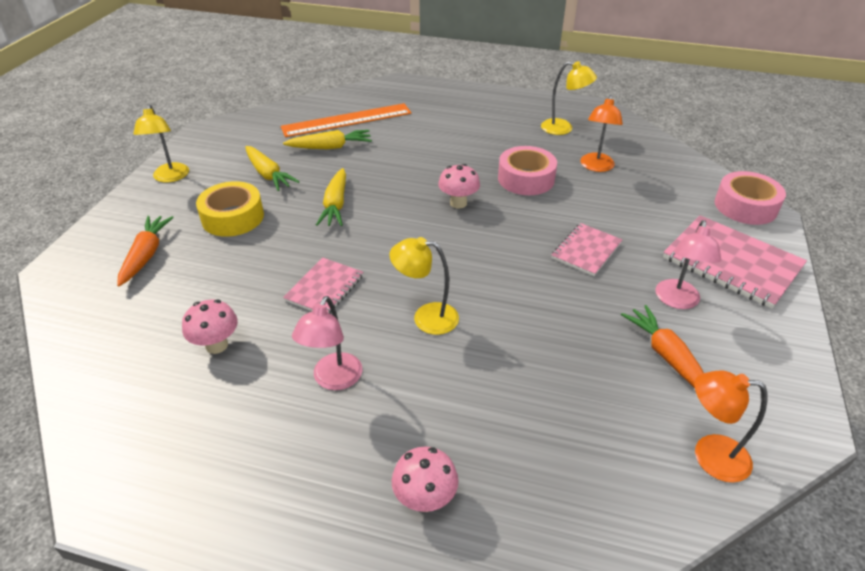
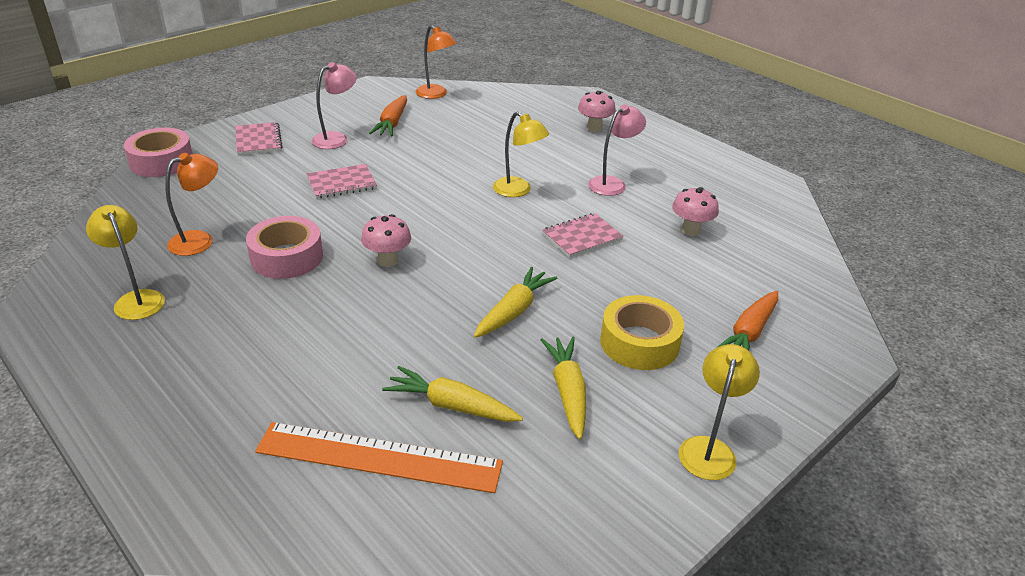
camera: 150 degrees left, 5 degrees down
pink notebook [663,215,807,309] -> pink notebook [235,122,283,155], size x0.58

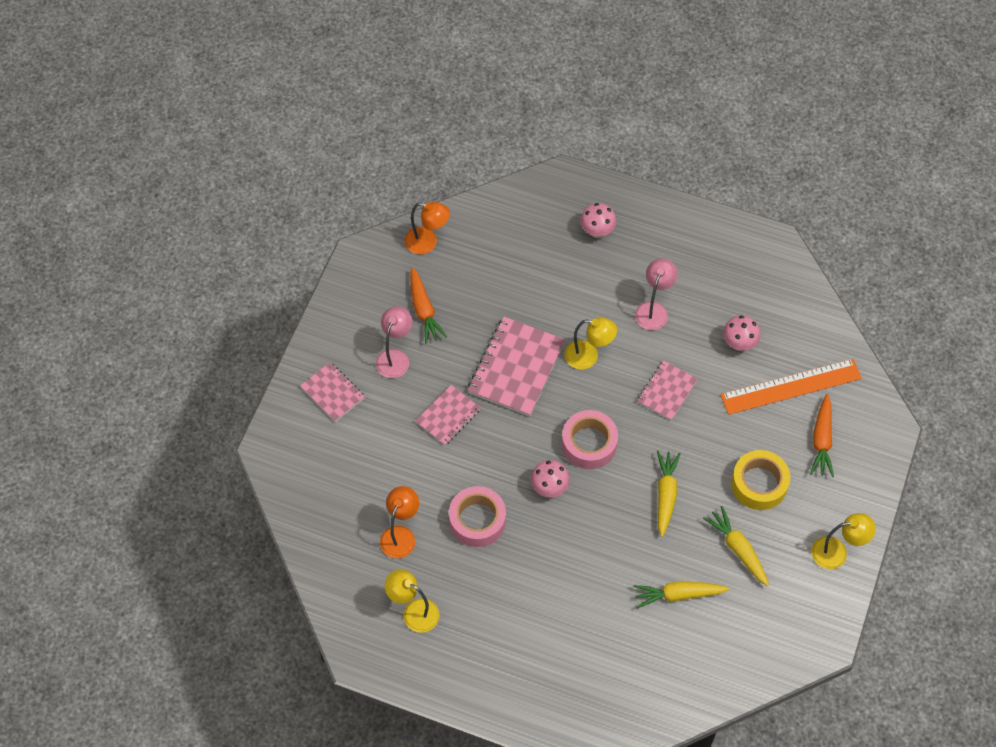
camera: 25 degrees left, 25 degrees up
pink tape [124,128,193,177] -> pink tape moved to [562,410,618,469]
orange ruler [255,422,503,493] -> orange ruler moved to [720,359,862,415]
yellow lamp [679,344,760,480] -> yellow lamp turned 90 degrees clockwise [811,513,876,569]
none -> pink notebook [467,317,565,417]

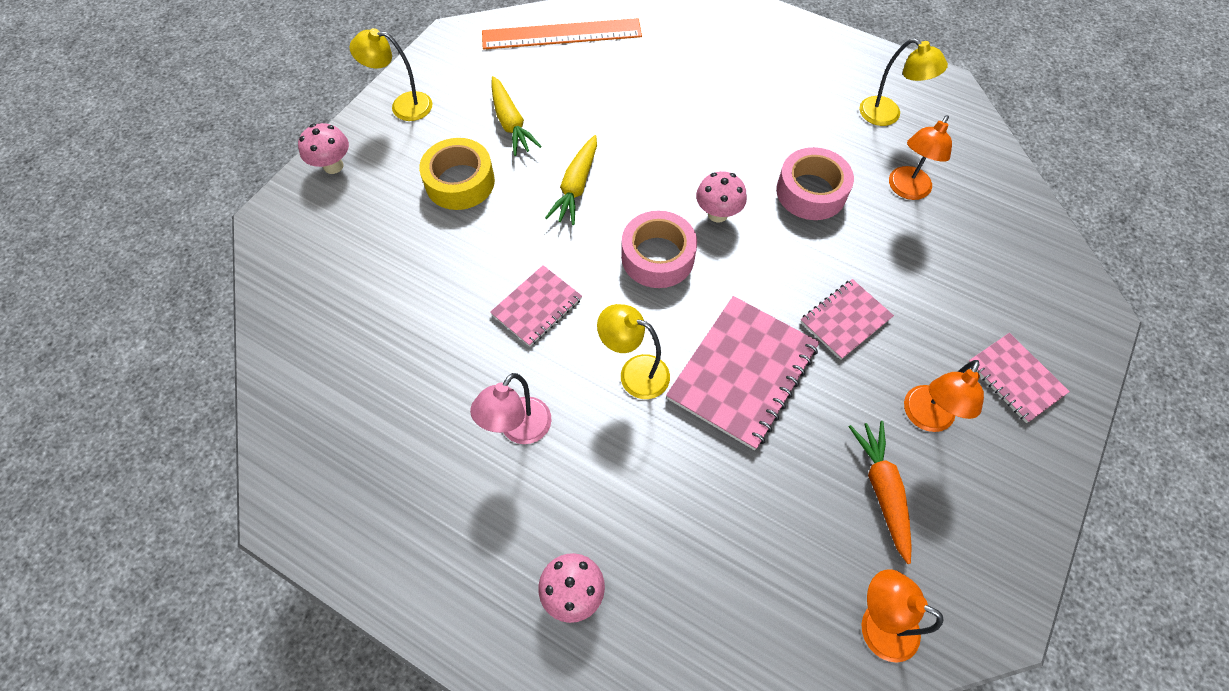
camera: 170 degrees left, 0 degrees up
pink lamp [376,306,412,378] -> orange lamp [904,360,984,432]
yellow carrot [634,581,730,609] -> none
orange ruler [720,359,862,415] -> orange ruler moved to [482,18,642,50]
pink mushroom [723,315,761,351] -> pink mushroom moved to [298,123,349,174]
orange carrot [810,394,834,477] -> none

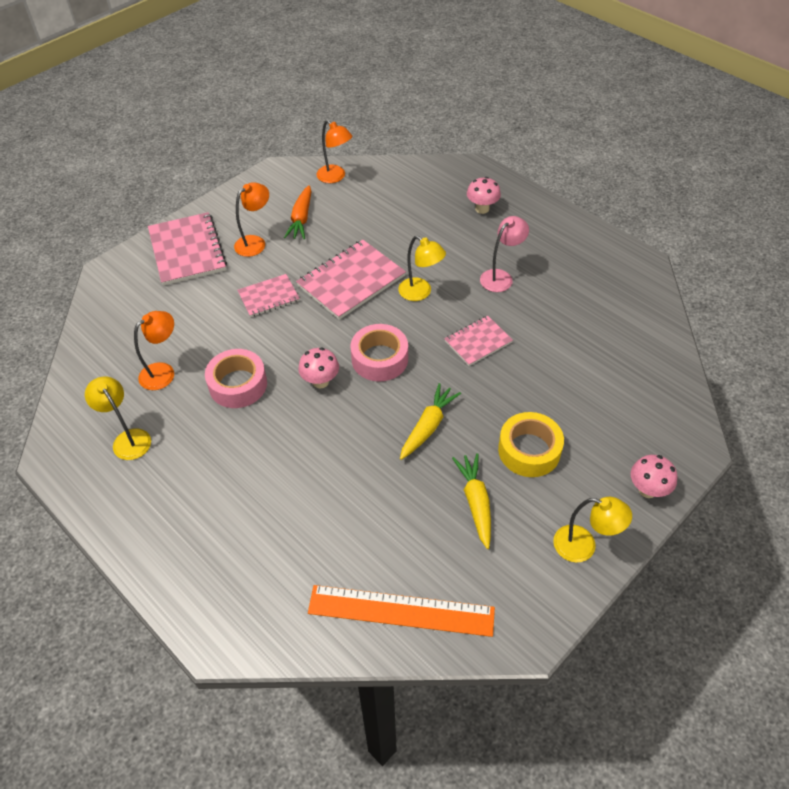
camera: 165 degrees left, 10 degrees down
pink notebook [968,333,1070,423] -> pink notebook [148,212,227,286], size x1.72

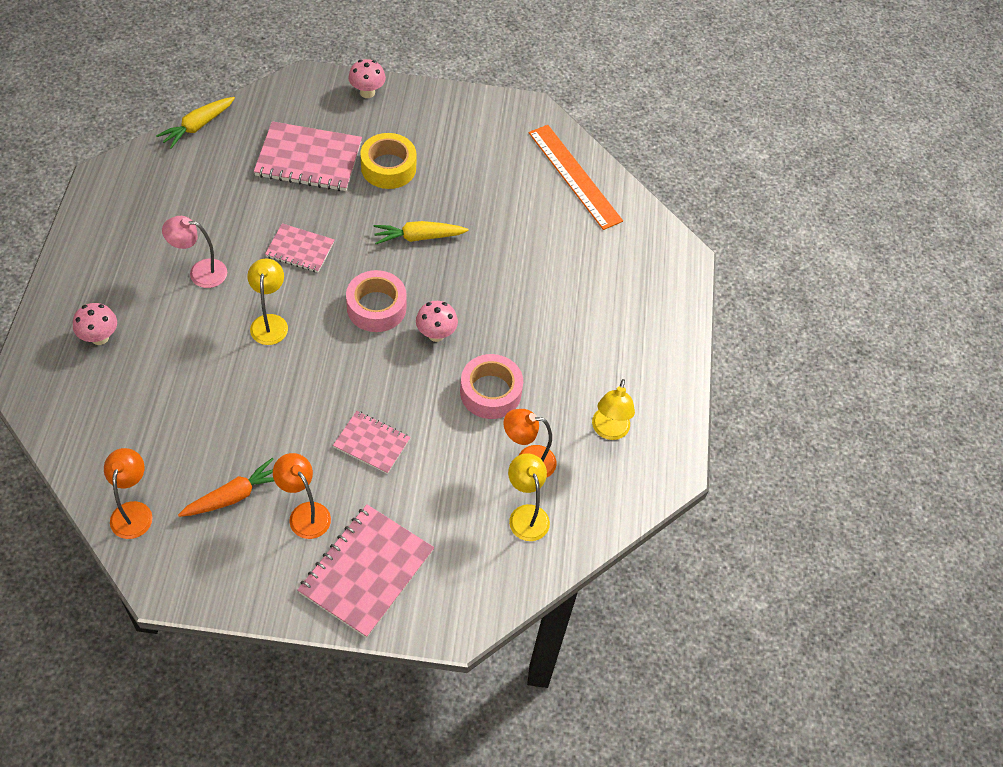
camera: 135 degrees left, 5 degrees up
orange lamp [234,182,269,257] -> orange lamp turned 45 degrees clockwise [273,453,331,539]
pink notebook [296,240,406,320] -> pink notebook moved to [254,121,362,191]
yellow carrot [452,453,491,549] -> yellow carrot moved to [156,97,235,149]
yellow lamp [553,497,632,562] -> yellow lamp moved to [508,453,550,541]

